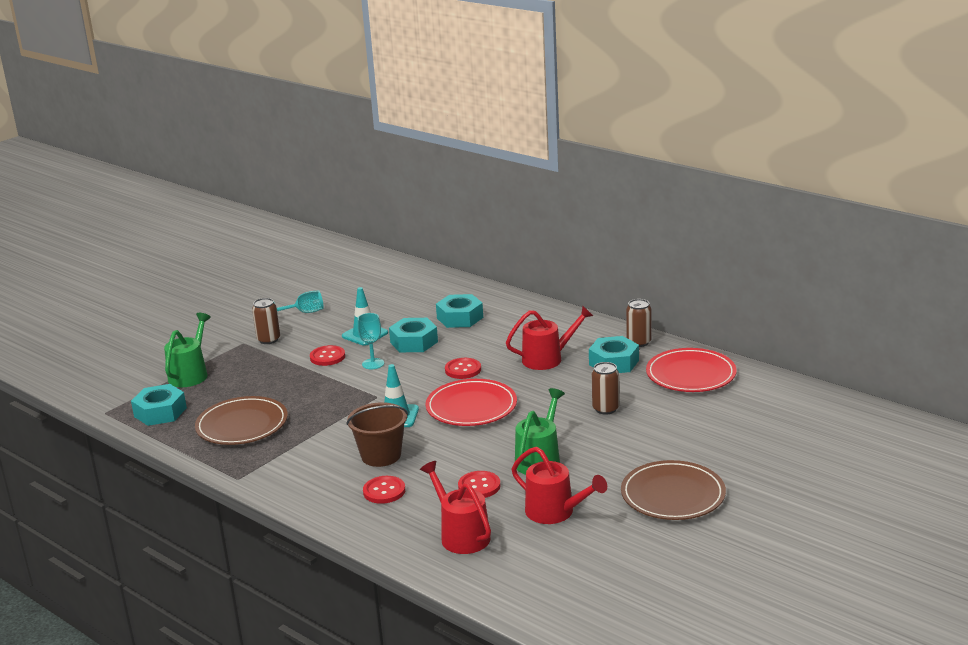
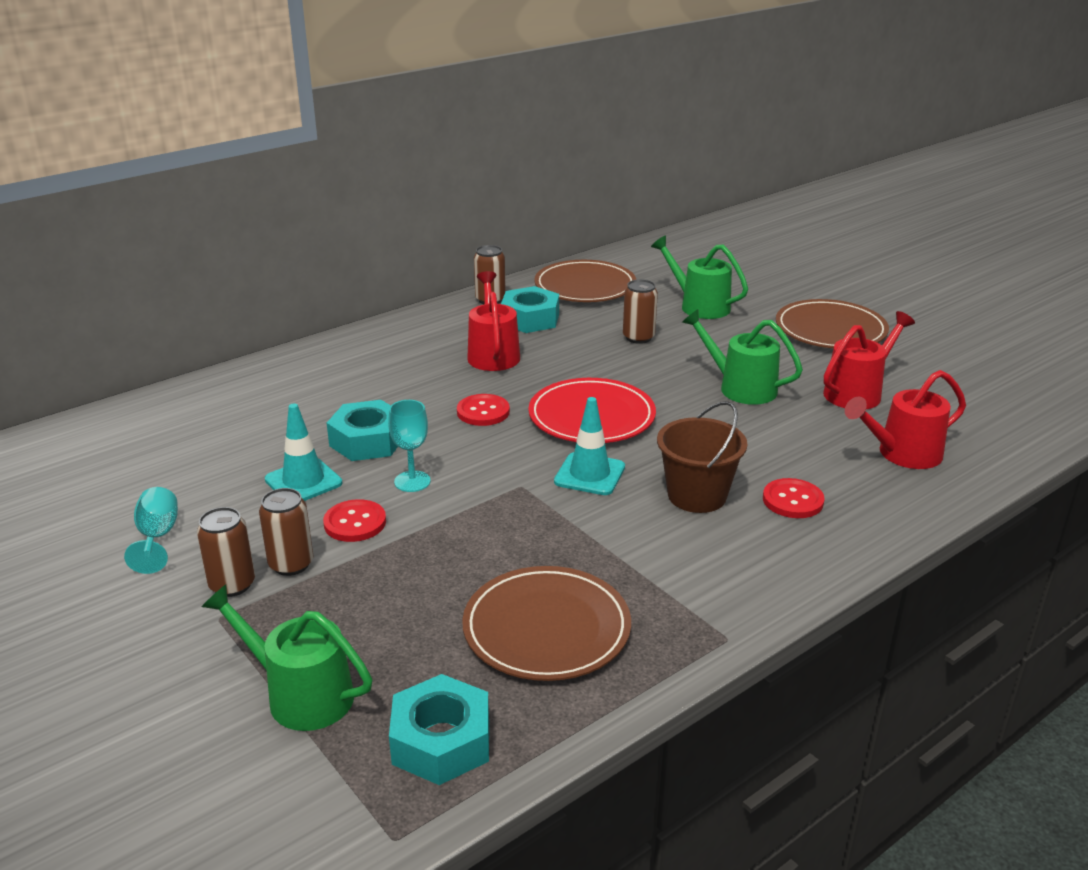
camera: 80 degrees left, 5 degrees up
turquoise nut [436,294,483,328] -> none
red button [458,471,501,498] -> none
red plate [646,348,736,392] -> brown plate [534,260,636,302]
none -> brown can [259,488,314,576]
none -> green watering can [651,235,748,319]

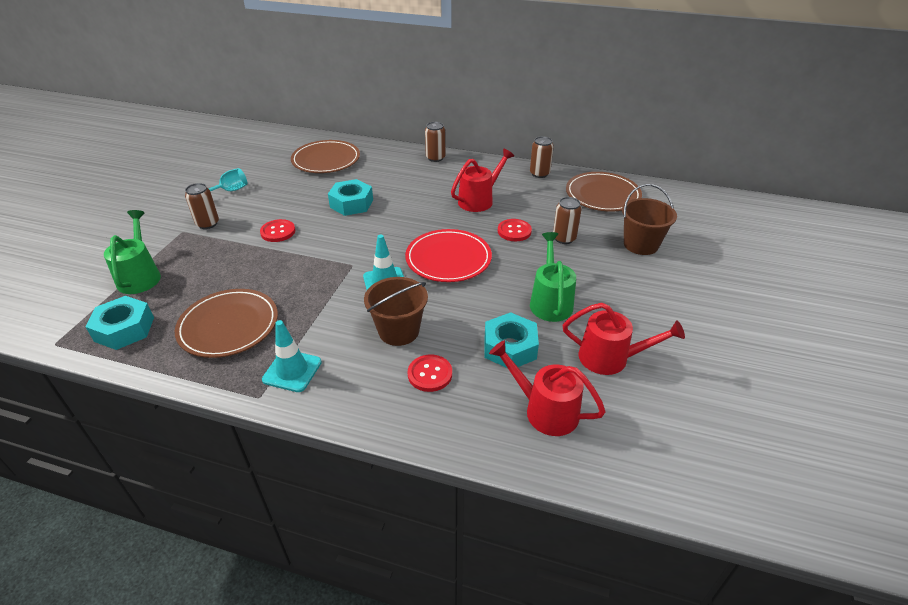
camera: 55 degrees right, 10 degrees up
brown can [259,488,314,576] -> brown can moved to [425,122,445,162]
turquoise traffic cone [265,403,342,501] -> turquoise traffic cone moved to [262,320,322,392]
turquoise goblet [388,400,431,492] -> none
red button [457,394,510,426] -> red button moved to [498,219,532,241]
turquoise nut [501,286,559,333] -> turquoise nut moved to [485,312,539,368]
green watering can [651,235,748,319] -> brown bucket [622,184,677,255]
brown plate [776,299,889,348] -> brown plate moved to [291,140,360,173]

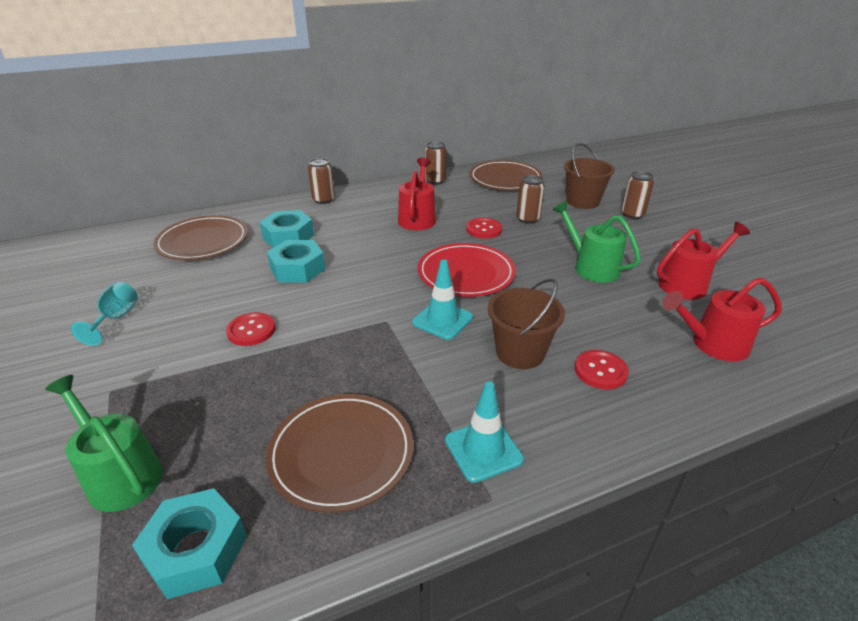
camera: 40 degrees left, 5 degrees down
brown can [185,183,219,229] -> brown can moved to [621,171,654,219]
turquoise nut [485,312,539,368] -> turquoise nut moved to [259,210,314,248]

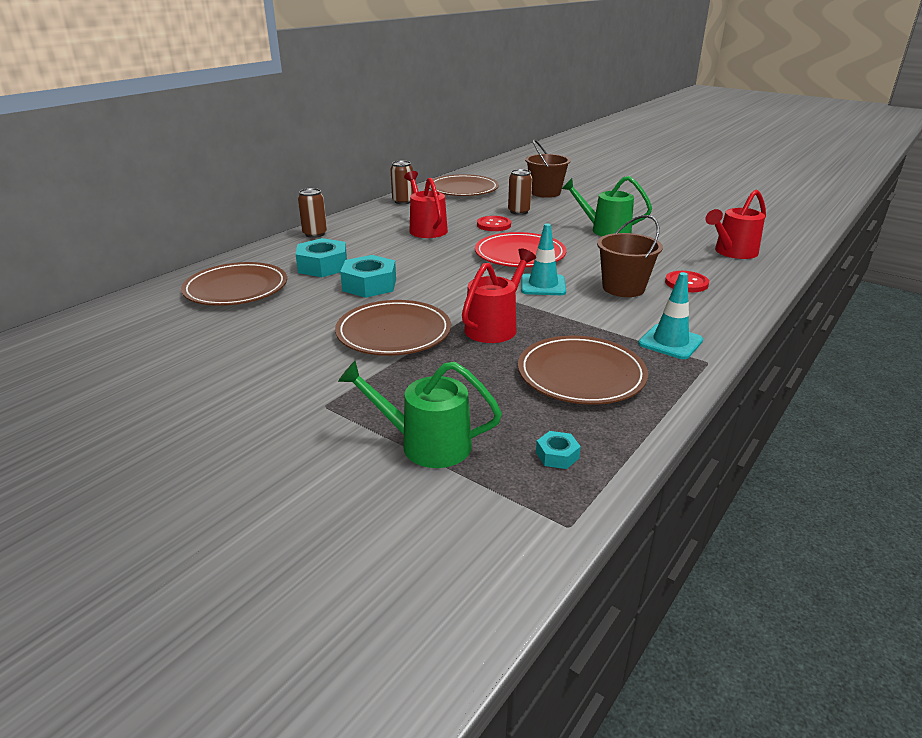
camera: 30 degrees left, 5 degrees down
turquoise goblet [71,282,138,346] -> none
turquoise nut [132,488,247,599] -> turquoise nut [536,431,581,469], size x0.49
red button [226,312,276,346] -> brown plate [335,300,451,356]
brown can [621,171,654,219] -> none
red watering can [657,222,750,300] -> red watering can moved to [462,248,536,343]

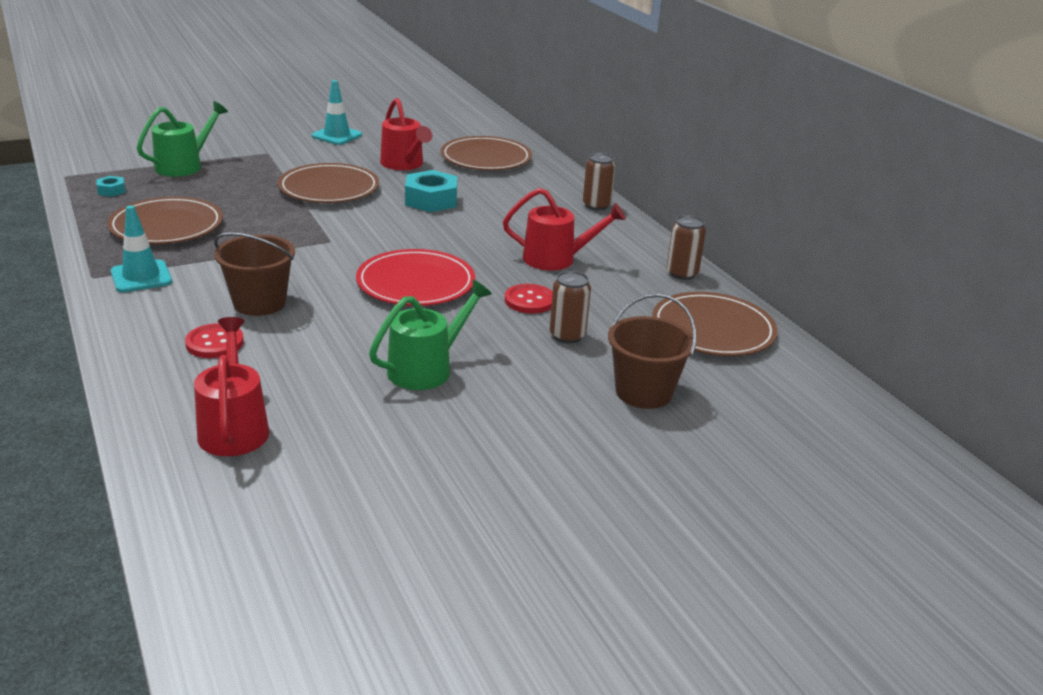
camera: 115 degrees right, 0 degrees up
turquoise nut [295,238,347,277] -> none
red watering can [462,248,536,343] -> red watering can moved to [380,98,433,170]
turquoise traffic cone [521,224,566,295] -> turquoise traffic cone moved to [312,80,362,145]

